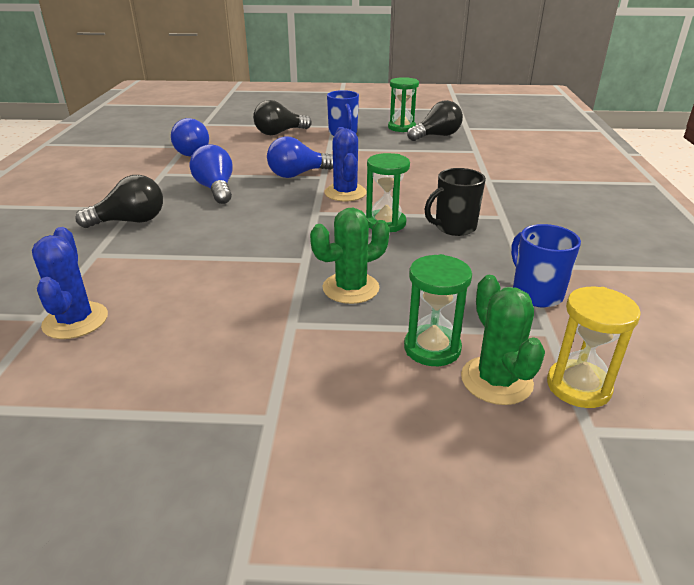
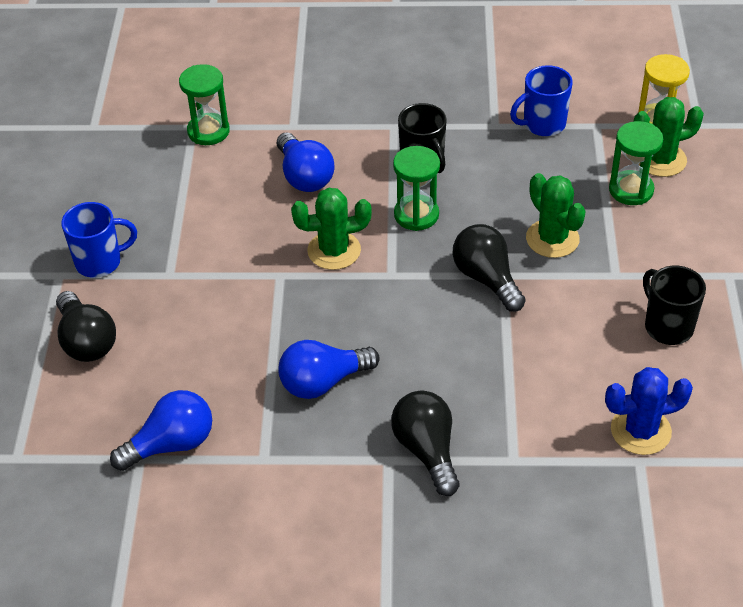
camera: 90 degrees left, 15 degrees up
blue light bulb [267,136,333,178] -> blue light bulb moved to [277,132,335,192]
blue cactus [324,127,367,201] -> green cactus [291,188,372,270]
green hourglass [388,77,419,132] -> green hourglass moved to [179,64,230,145]
black light bulb [407,100,463,141] -> black light bulb moved to [452,224,525,312]
none -> black mug [643,266,706,345]

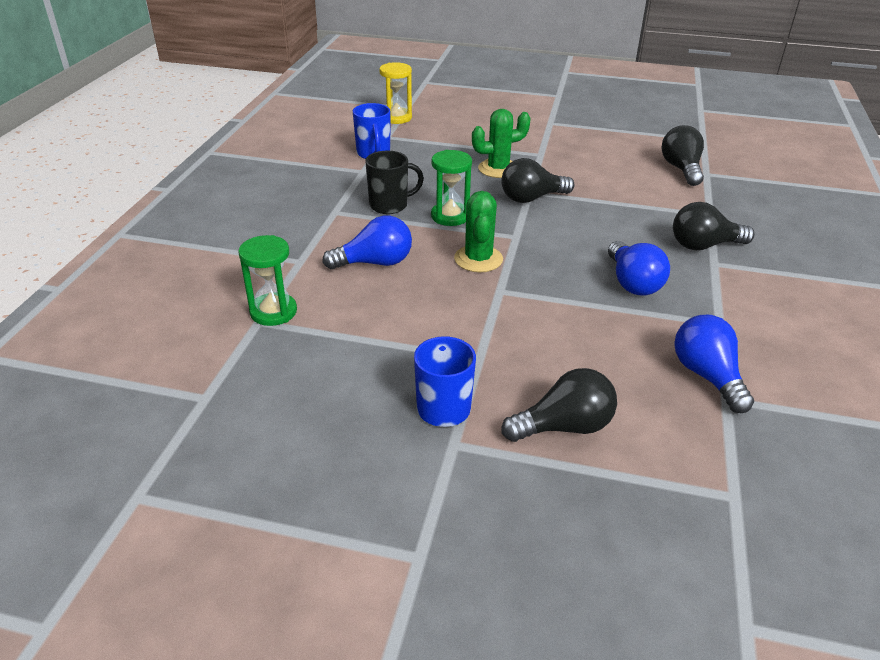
camera: 80 degrees left, 10 degrees down
blue cactus [605,367,693,455] -> black light bulb [661,125,704,186]
green hourglass [609,121,663,205] -> none
green cactus [634,97,704,177] -> none
black mug [643,266,706,345] -> none

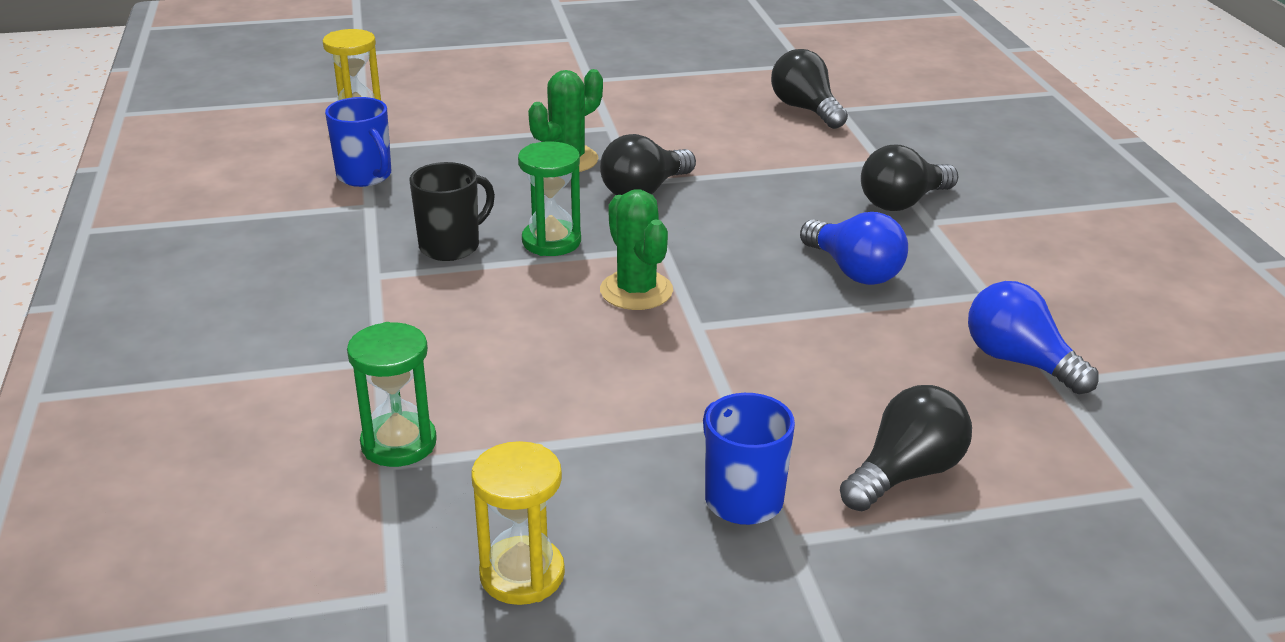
camera: 25 degrees left, 5 degrees down
blue light bulb [322,216,412,269] -> none
none -> yellow hourglass [471,441,565,605]

